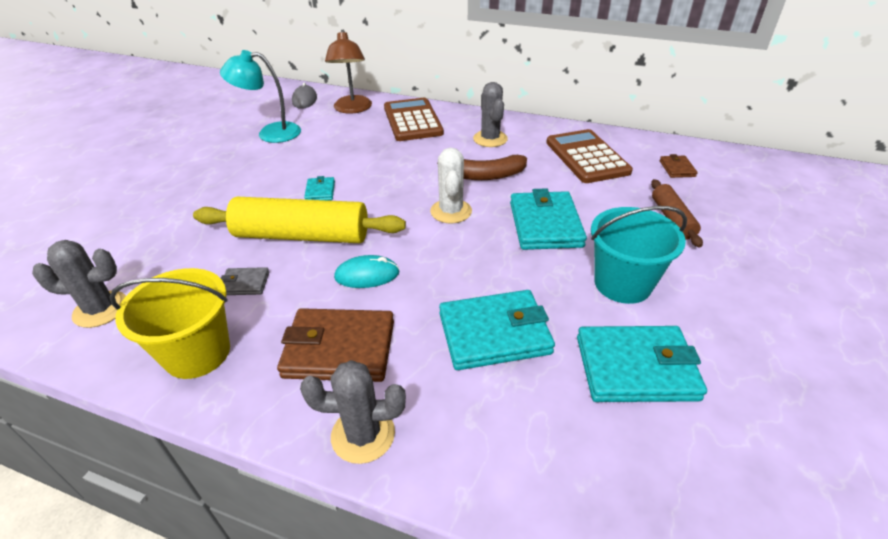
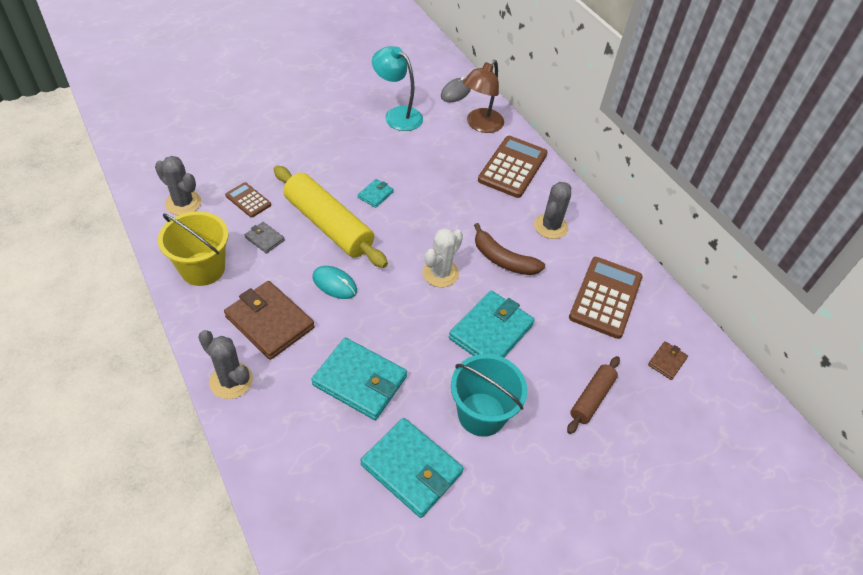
camera: 35 degrees right, 10 degrees up
none -> brown calculator [225,182,271,218]

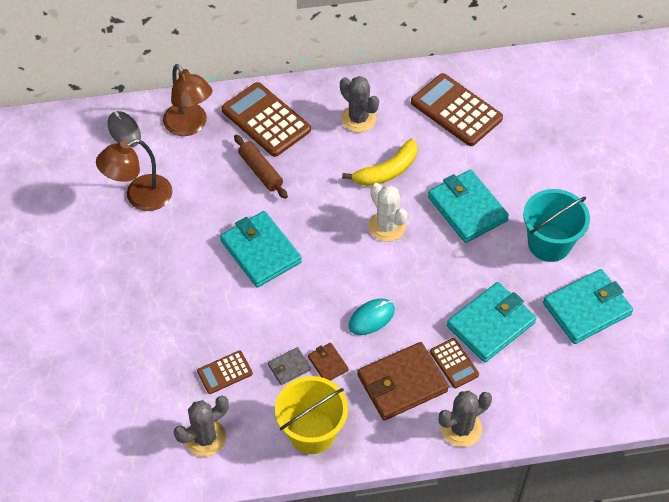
camera: 65 degrees left, 5 degrees up
yellow rolling pin [274,166,388,268] -> none
turquoise wallet [358,179,394,208] -> turquoise wallet [220,211,302,288], size x2.09
turquoise lamp [372,46,423,131] -> brown lamp [96,139,172,211]
brown banana [474,223,545,275] -> yellow banana [342,139,417,186]
brown rolling pin [567,356,620,434] -> brown rolling pin moved to [234,135,288,199]
brown wallet [648,341,688,380] -> brown wallet moved to [308,343,349,381]
none -> brown calculator [430,338,479,388]

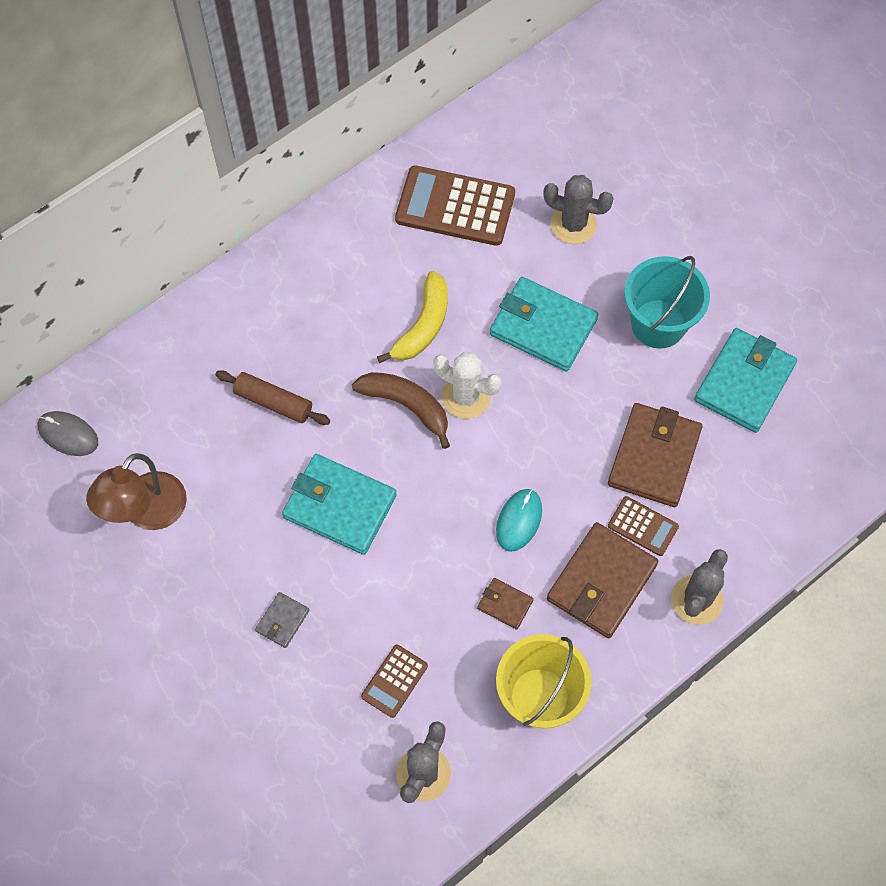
camera: 30 degrees left, 10 degrees up
brown lamp [163,64,213,136] -> none
brown calculator [222,82,311,157] -> none
grey wallet [268,347,311,385] -> grey wallet moved to [255,592,309,648]
grey cactus [340,76,379,132] -> grey cactus moved to [543,175,614,244]
turquoise wallet [447,282,536,363] -> brown wallet [608,403,702,507]
none -> brown banana [352,372,450,449]

